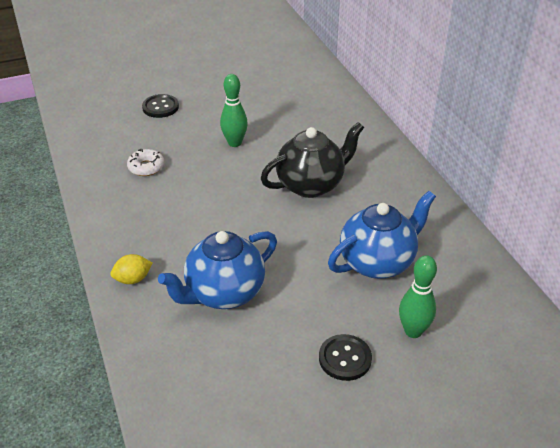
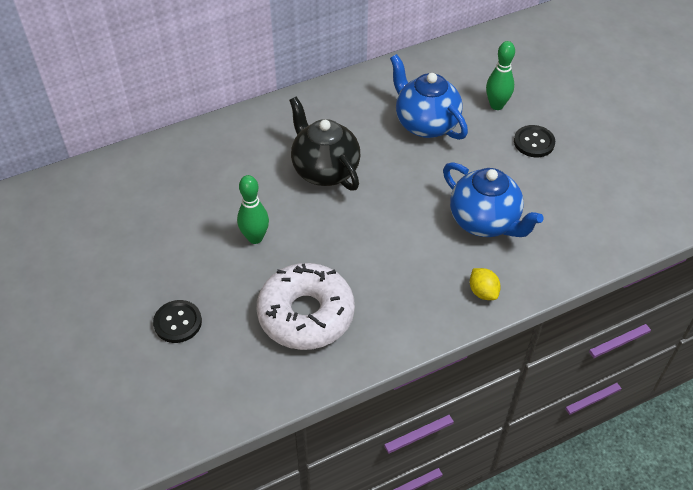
camera: 95 degrees left, 10 degrees up
white donut [127,149,164,176] -> white donut [257,263,355,350], size x2.23

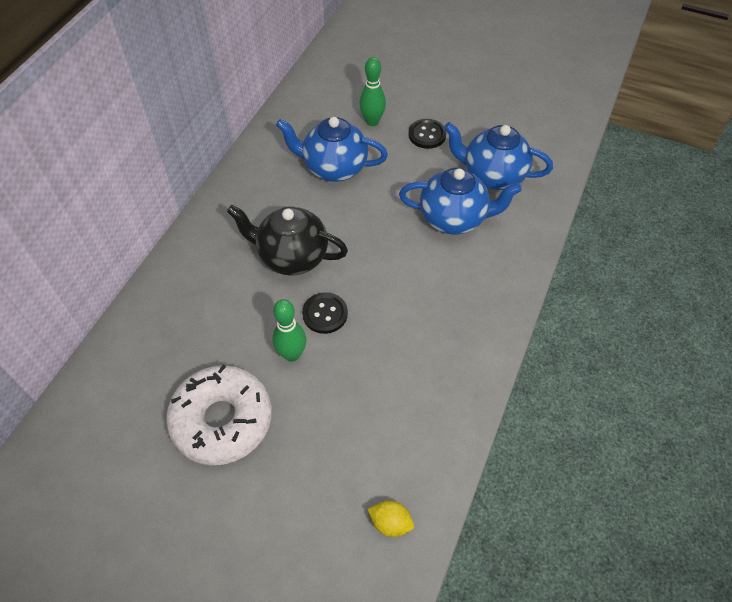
camera: 40 degrees left, 5 degrees up
black button [153,300,202,343] -> black button moved to [302,292,348,334]
white donut [257,263,355,350] -> white donut moved to [166,365,272,465]
yellow lemon [470,268,501,300] -> yellow lemon moved to [368,501,414,537]
none -> blue teapot [444,122,553,190]

